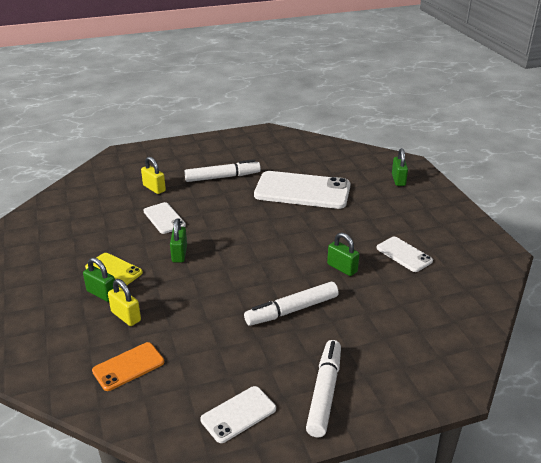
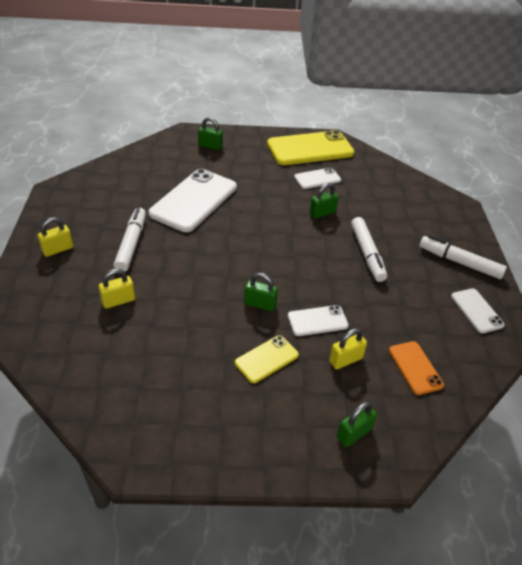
camera: 75 degrees left, 10 degrees up
green padlock [83,257,115,302] -> green padlock moved to [337,401,377,447]
white phone [144,202,186,234] -> white phone moved to [288,305,348,336]
none -> yellow padlock [37,217,73,257]
none -> yellow phone [267,130,354,165]

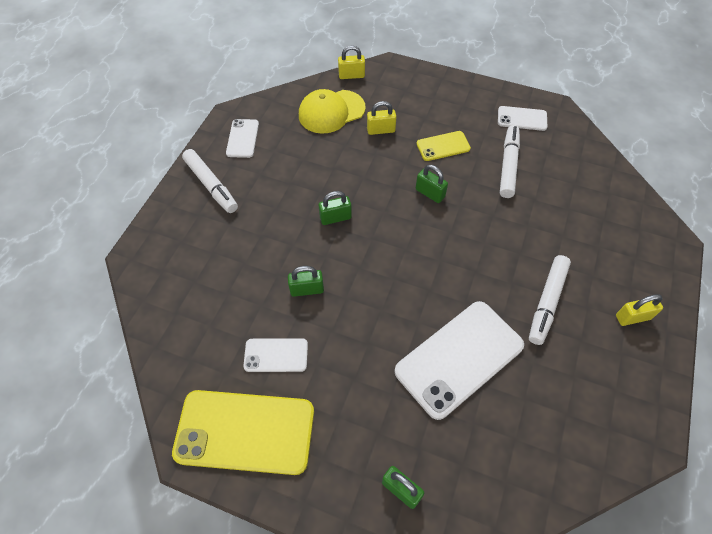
camera: 155 degrees left, 15 degrees up
yellow padlock [99,269,135,309] -> yellow padlock moved to [338,46,365,79]
white phone [288,305,348,336] -> white phone moved to [498,106,547,131]
green padlock [337,401,377,447] -> green padlock moved to [318,191,352,225]
white marker [351,217,387,282] -> white marker moved to [500,125,520,198]
orange phone [389,341,444,395] -> yellow cap [299,89,366,134]

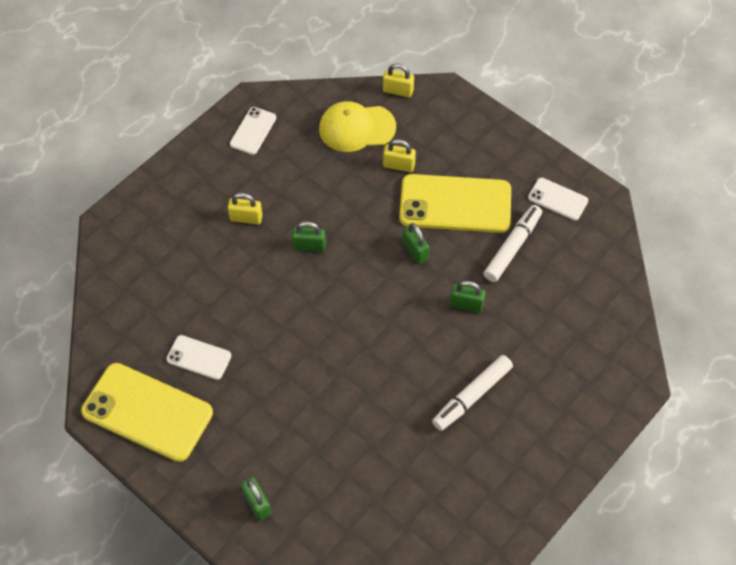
camera: 20 degrees right, 0 degrees up
white marker [182,149,238,213] -> none
green padlock [288,266,324,297] -> green padlock moved to [450,281,486,313]
white phone [395,301,524,420] -> none
yellow phone [417,131,471,161] -> yellow phone [399,174,511,233], size x1.98
yellow padlock [616,294,663,326] -> yellow padlock moved to [228,193,262,224]

